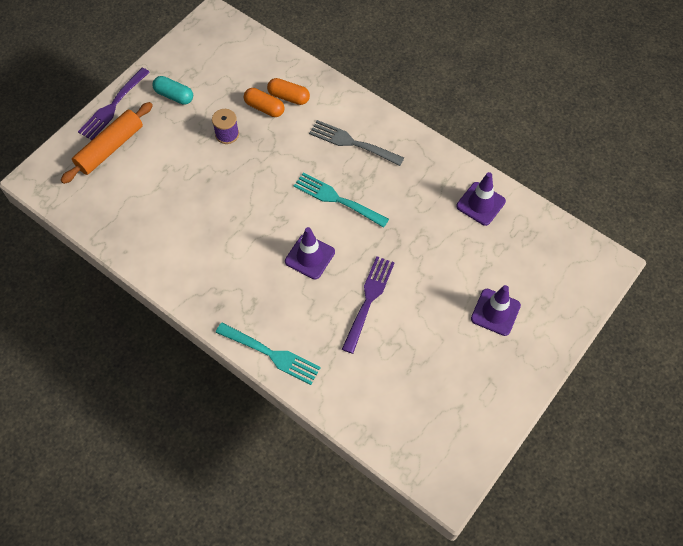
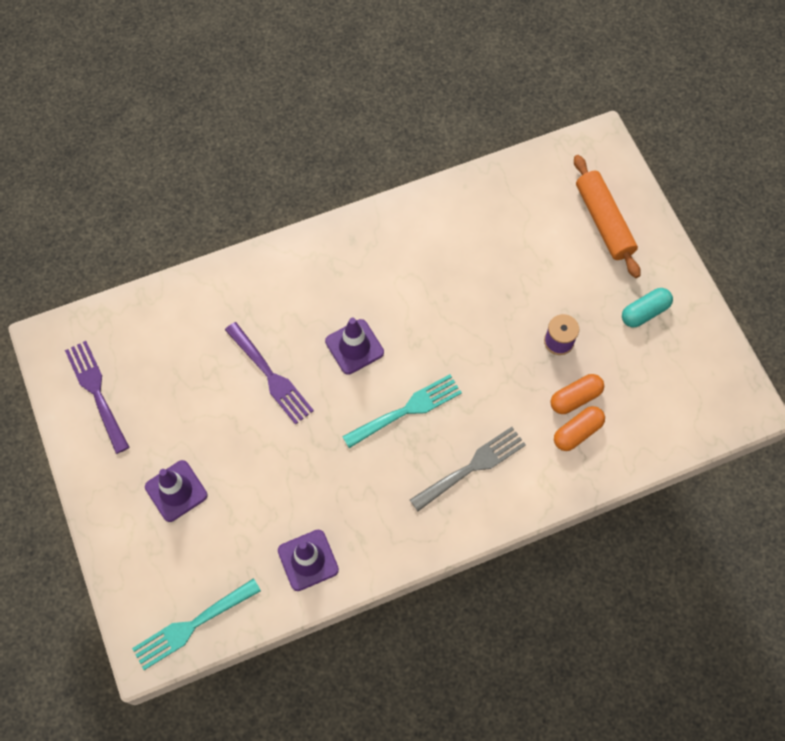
camera: 120 degrees right, 5 degrees up
purple fork [78,68,150,140] -> purple fork moved to [65,341,129,454]
turquoise fork [216,323,321,385] -> turquoise fork moved to [132,578,261,670]

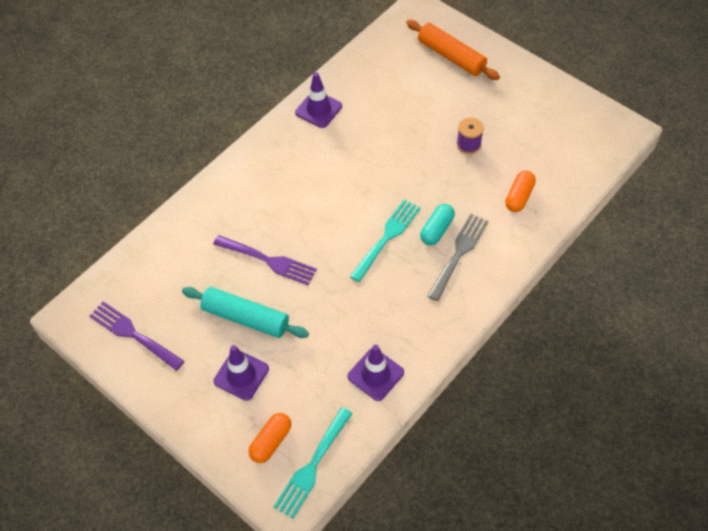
camera: 25 degrees left, 10 degrees down
purple traffic cone [325,318,384,375] -> purple traffic cone moved to [295,72,342,128]
orange capsule [551,374,604,414] -> orange capsule moved to [248,413,291,463]
turquoise capsule [622,288,673,327] -> turquoise capsule moved to [420,204,455,245]
none -> turquoise rolling pin [182,287,309,338]

